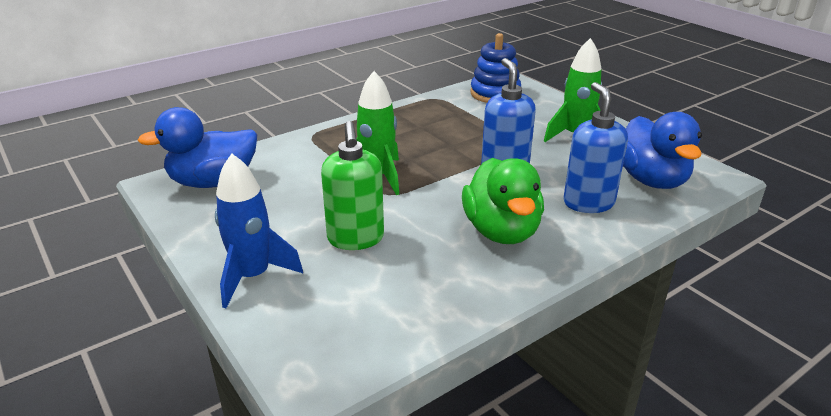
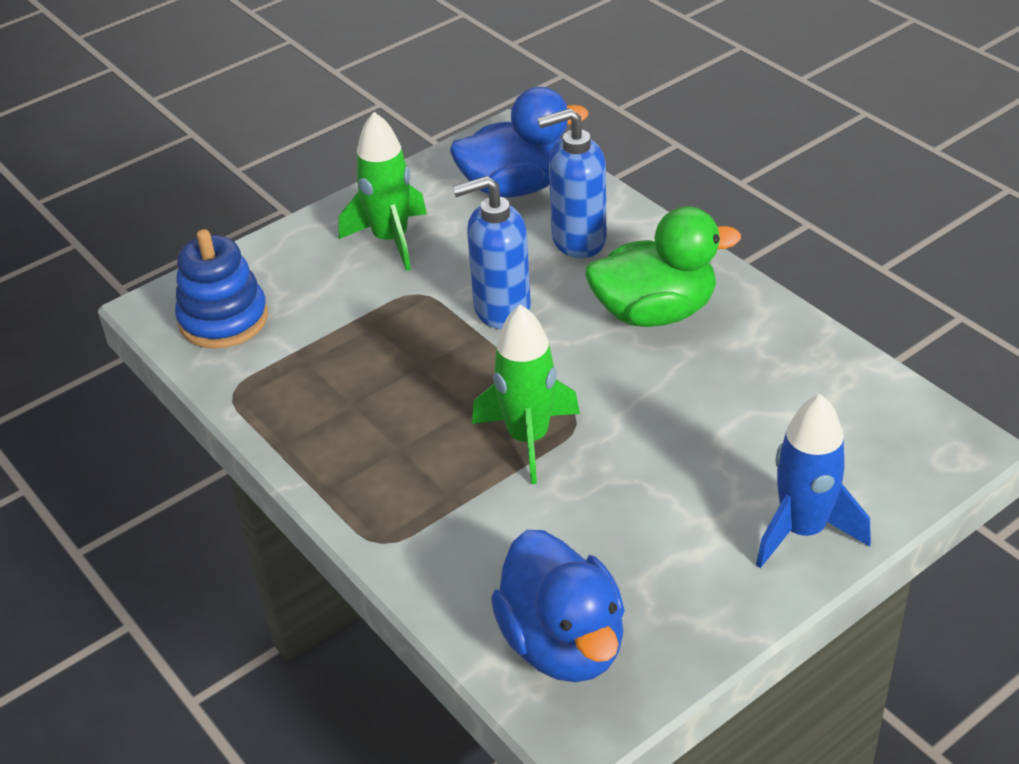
camera: 90 degrees left, 10 degrees up
green soap dispenser [321,121,384,250] -> none

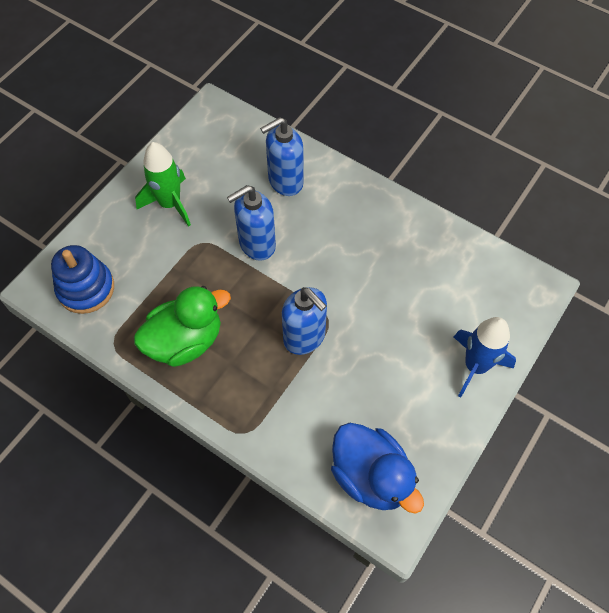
camera: 20 degrees left, 20 degrees up
blue duck [450,87,589,198] -> none
green rocket [472,305,580,484] -> blue soap dispenser [282,287,327,355]
green duck [585,206,741,327] -> green duck moved to [134,286,231,367]

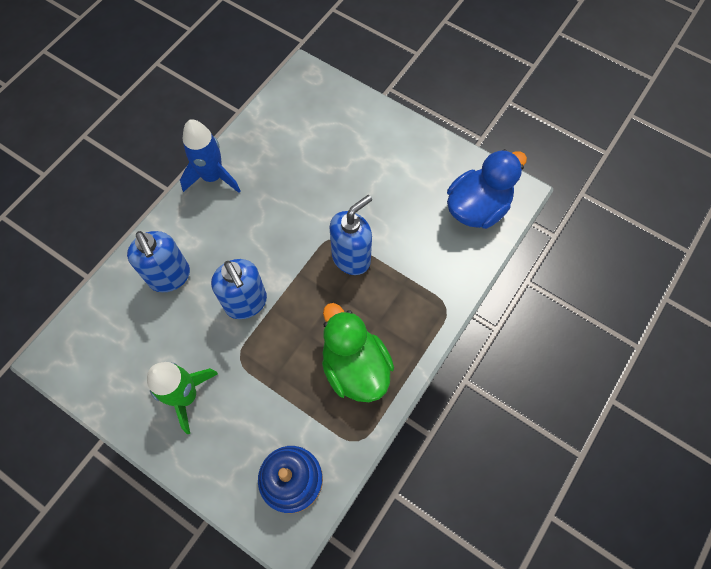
camera: 90 degrees left, 5 degrees up
blue rocket [454,317,516,397] -> blue rocket moved to [180,119,241,193]

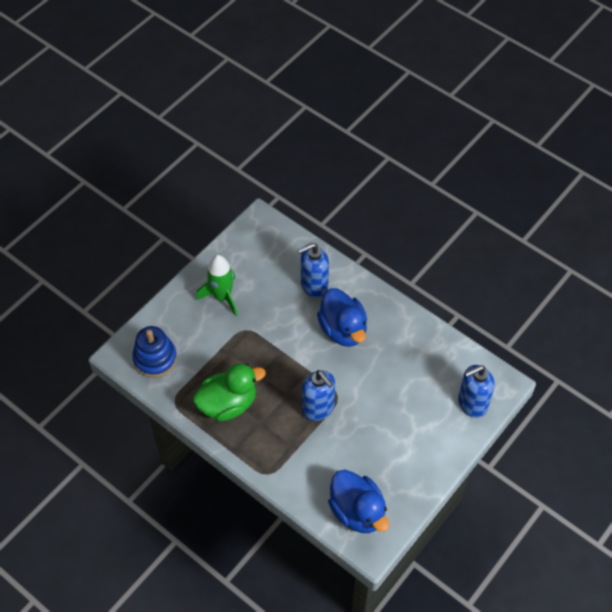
camera: 95 degrees right, 10 degrees down
blue rocket [180,119,241,193] -> none
blue soap dispenser [211,259,267,319] -> blue soap dispenser moved to [458,365,495,418]
none -> blue duck [317,288,367,347]

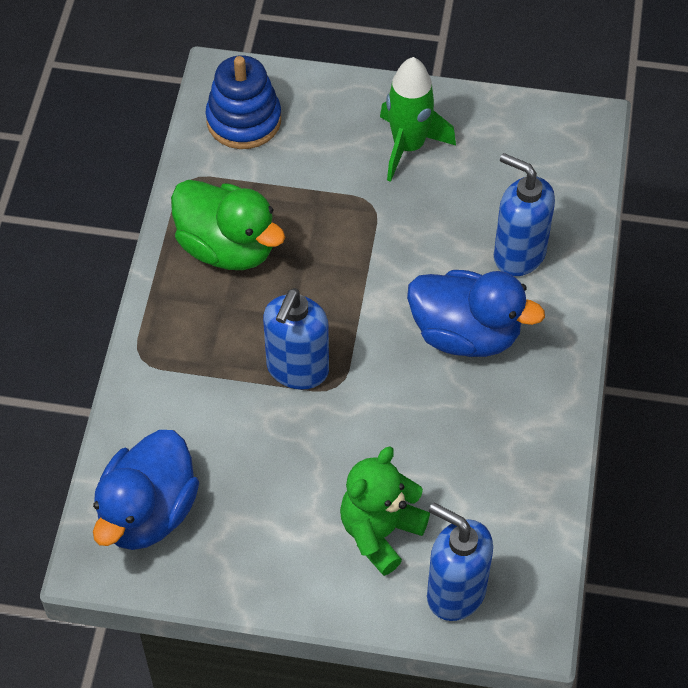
camera: 60 degrees right, 0 degrees up
blue duck [317,288,367,347] -> blue duck turned 105 degrees counterclockwise [407,270,545,357]
none -> green teddy bear [340,447,430,576]

